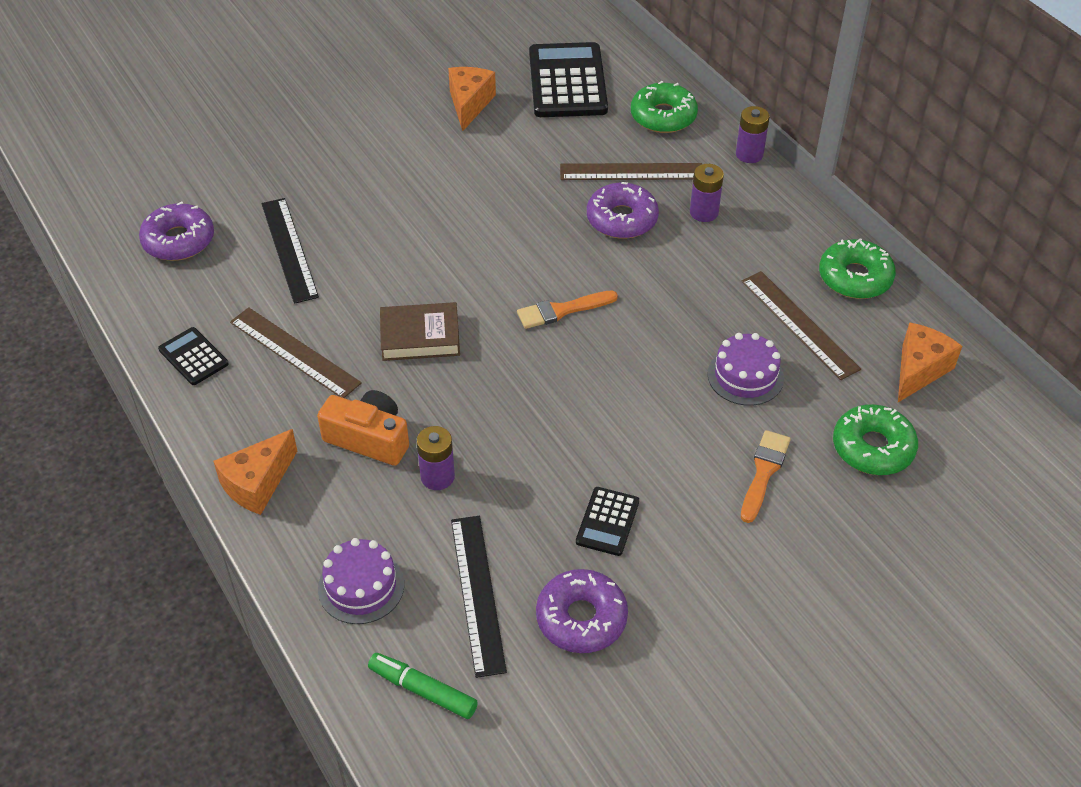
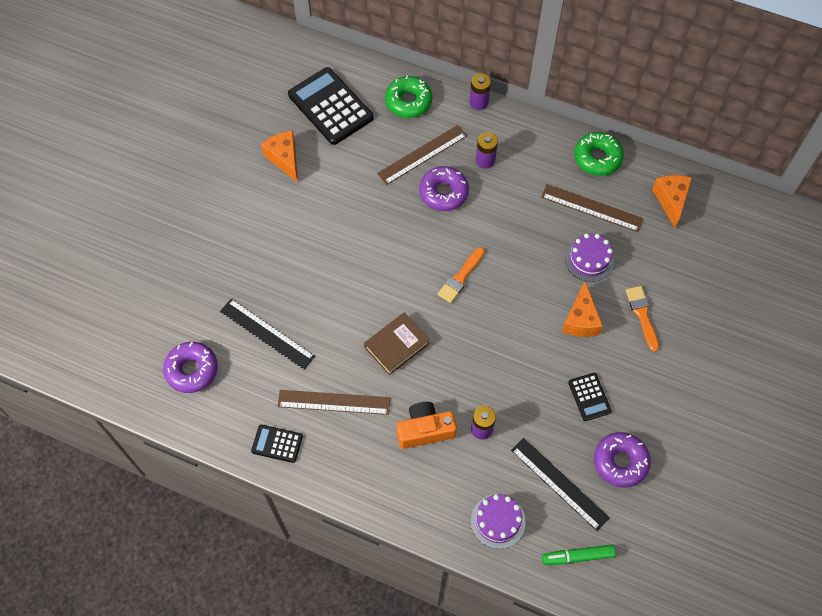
camera: 35 degrees left, 15 degrees up
orange cheese [213,429,297,515] -> orange cheese moved to [562,281,603,337]
green donut [833,404,918,475] -> none

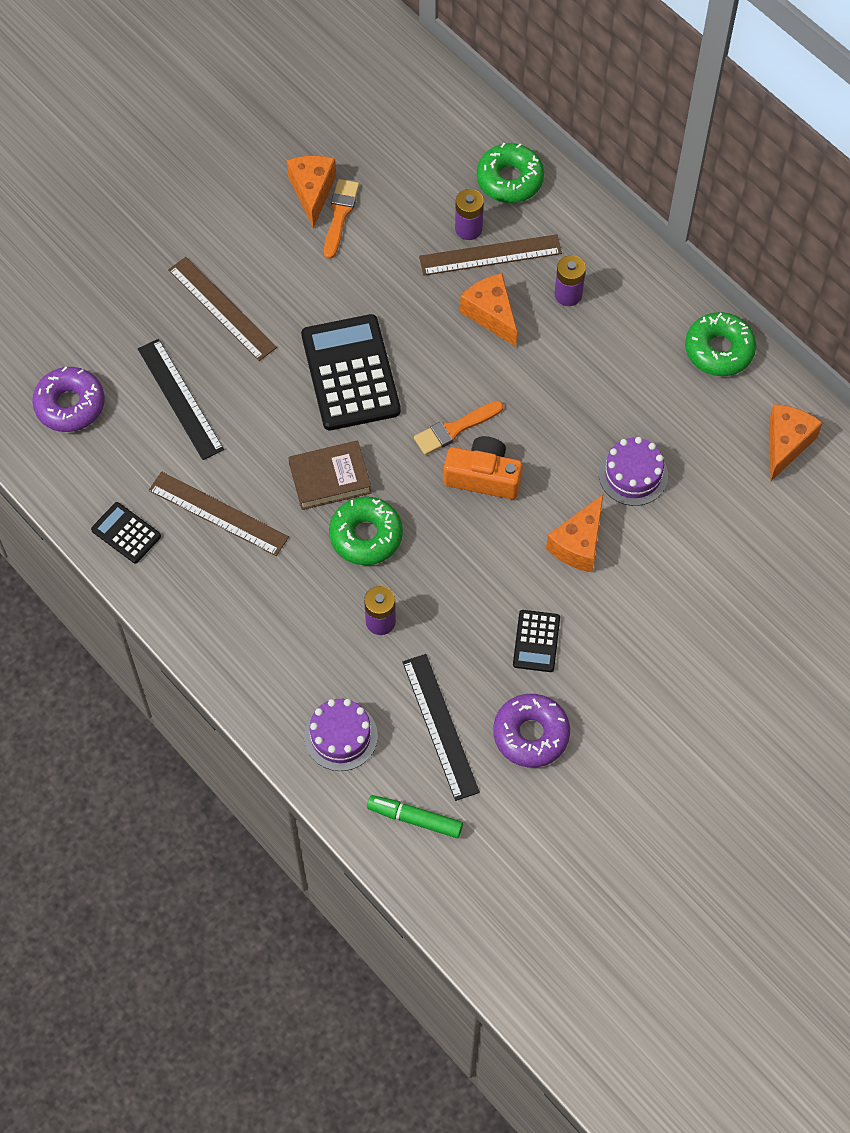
camera: 25 degrees right, 0 degrees up
black calculator [288,67,374,145] -> black calculator moved to [301,314,401,430]
orange camera [397,402,457,449] -> orange camera moved to [443,436,523,499]
purple donut [419,166,469,211] -> orange cheese [460,273,517,347]
purple battery [469,74,491,110] -> purple battery moved to [455,189,484,240]
brown ruler [541,184,643,232] -> brown ruler moved to [168,257,277,361]
orange brush [626,286,659,352] -> orange brush moved to [324,179,359,259]
none -> green donut [329,496,403,565]

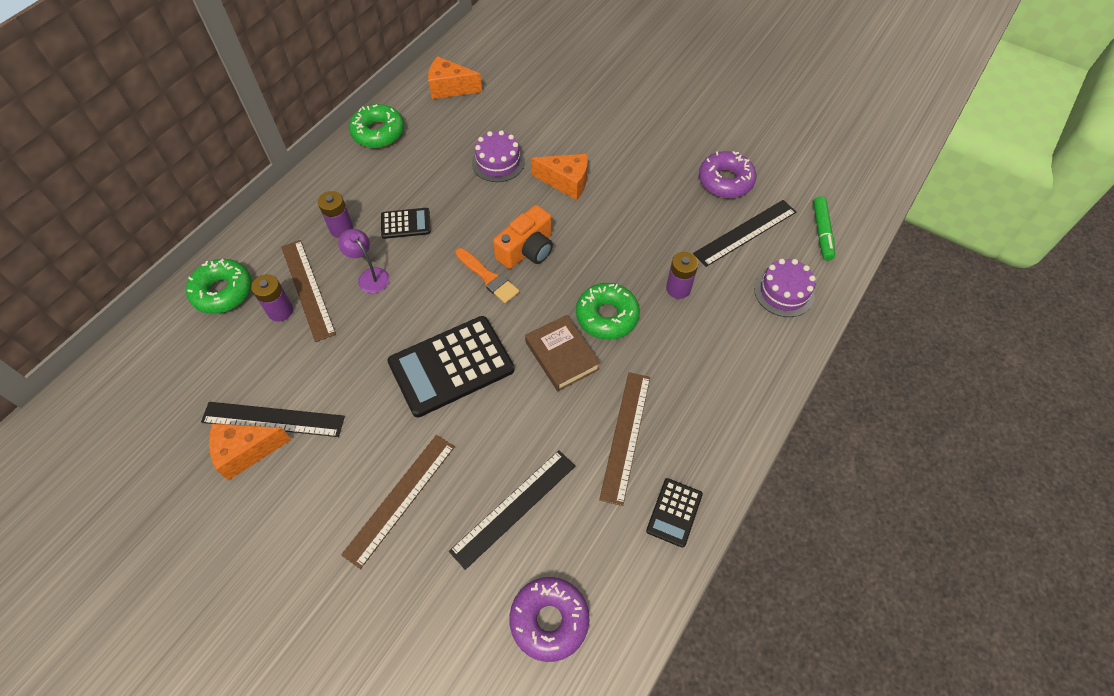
camera: 105 degrees left, 5 degrees down
orange brush [324,179,359,259] -> black ruler [201,402,345,437]
orange camera [443,436,523,499] -> orange camera turned 135 degrees counterclockwise [493,205,553,269]
orange cheese [460,273,517,347] -> purple lamp [338,229,390,293]
black calculator [513,610,560,672] -> black calculator moved to [381,208,431,239]

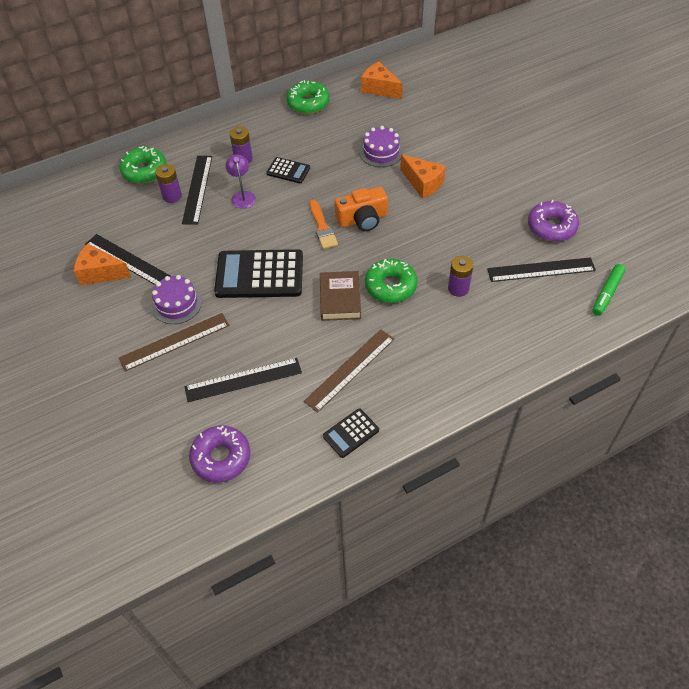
camera: 30 degrees right, 5 degrees down
brown ruler [281,240,336,342] -> black ruler [182,156,212,225]
purple cake [754,259,816,317] -> purple cake moved to [151,275,202,324]

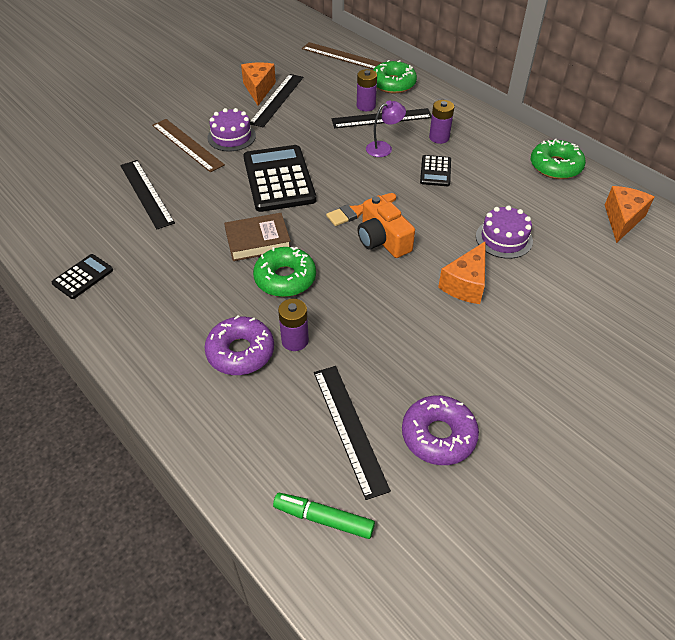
camera: 75 degrees right, 5 degrees down
purple donut [189,425,250,482] -> purple donut moved to [204,315,274,375]
brown ruler [304,329,395,413] -> brown ruler moved to [302,42,382,69]
black calculator [323,408,379,458] -> black calculator turned 90 degrees clockwise [51,254,113,299]

